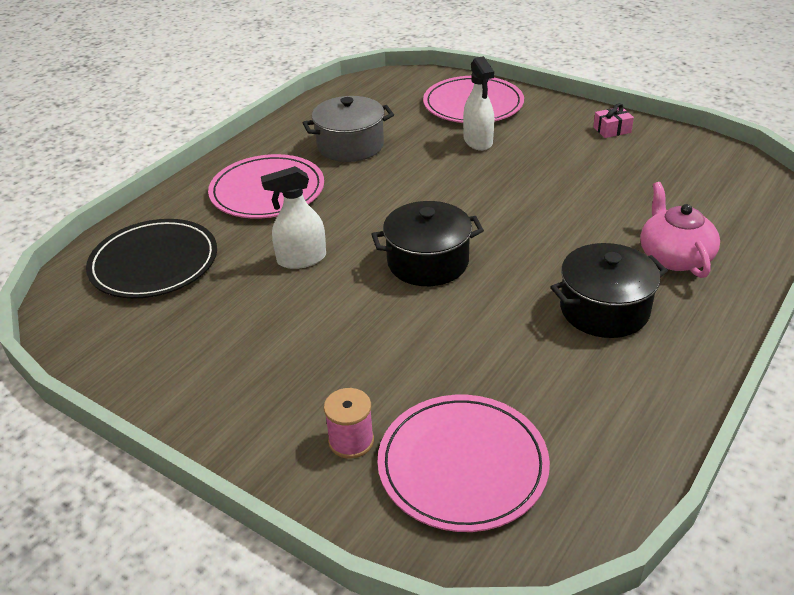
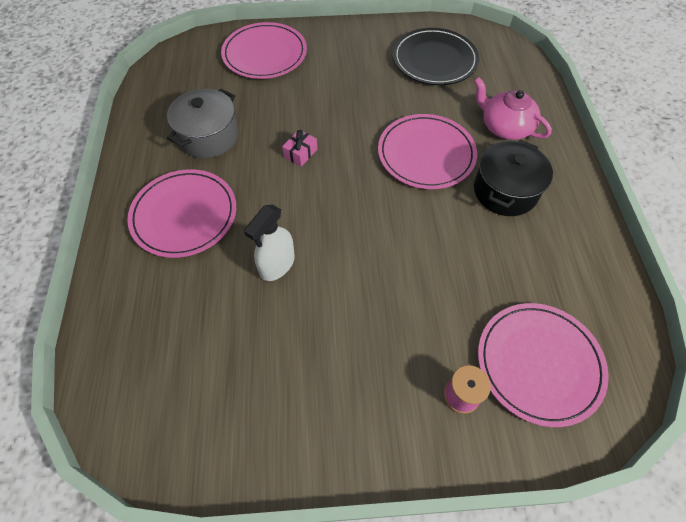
camera: 40 degrees left, 20 degrees up
black plate [86,219,217,299] -> black plate moved to [393,28,479,85]
black pot [371,201,484,286] -> none
white spray bottle [463,56,494,151] -> none
pink gift [593,103,634,138] -> pink gift moved to [282,130,317,167]
none -> pink plate [378,114,477,189]

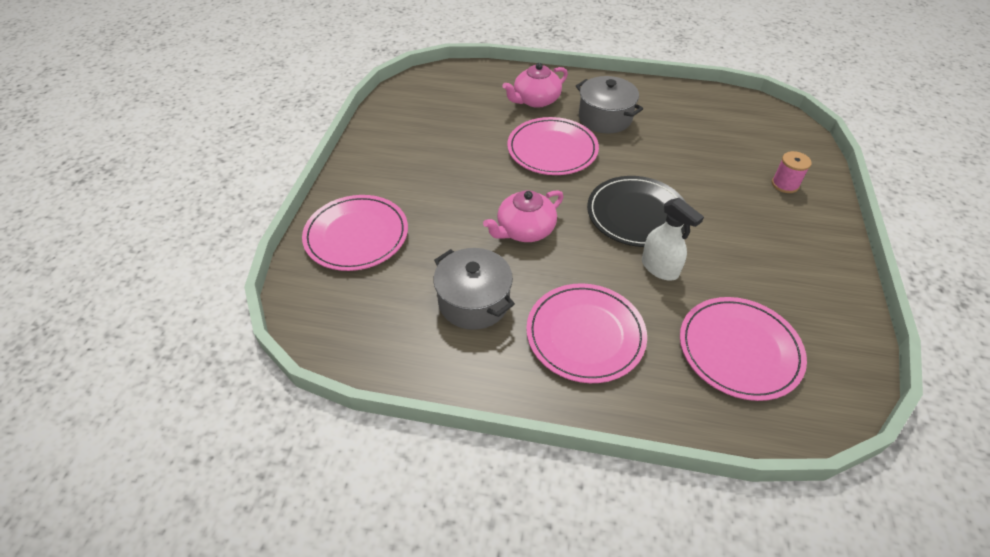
camera: 75 degrees left, 10 degrees down
pink gift [282,130,317,167] -> pink teapot [483,190,564,242]
black plate [393,28,479,85] -> black plate moved to [587,176,686,247]
black pot [474,140,553,216] -> grey pot [576,76,643,134]
pink plate [478,303,609,427] -> pink plate moved to [680,297,807,401]

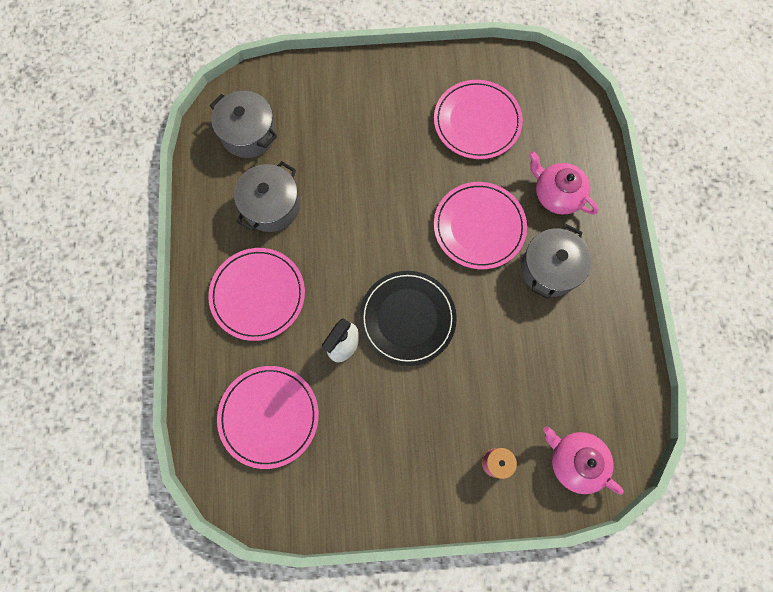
camera: 75 degrees right, 25 degrees up
pink plate [302,195,408,271] -> pink plate moved to [434,80,523,159]
pink teapot [483,190,564,242] -> pink teapot moved to [543,426,624,495]
none -> grey pot [210,91,277,158]

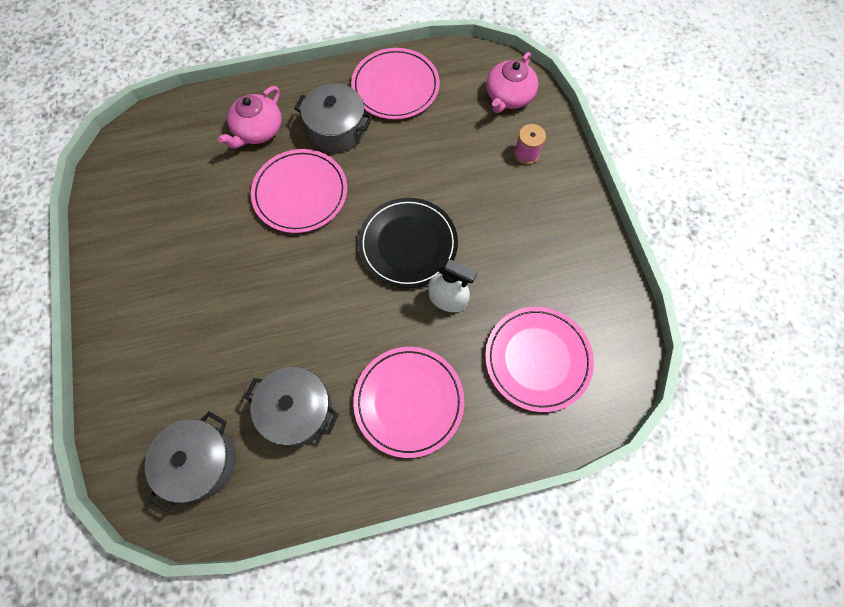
camera: 100 degrees left, 5 degrees down
pink plate [434,80,523,159] -> pink plate moved to [351,48,440,120]

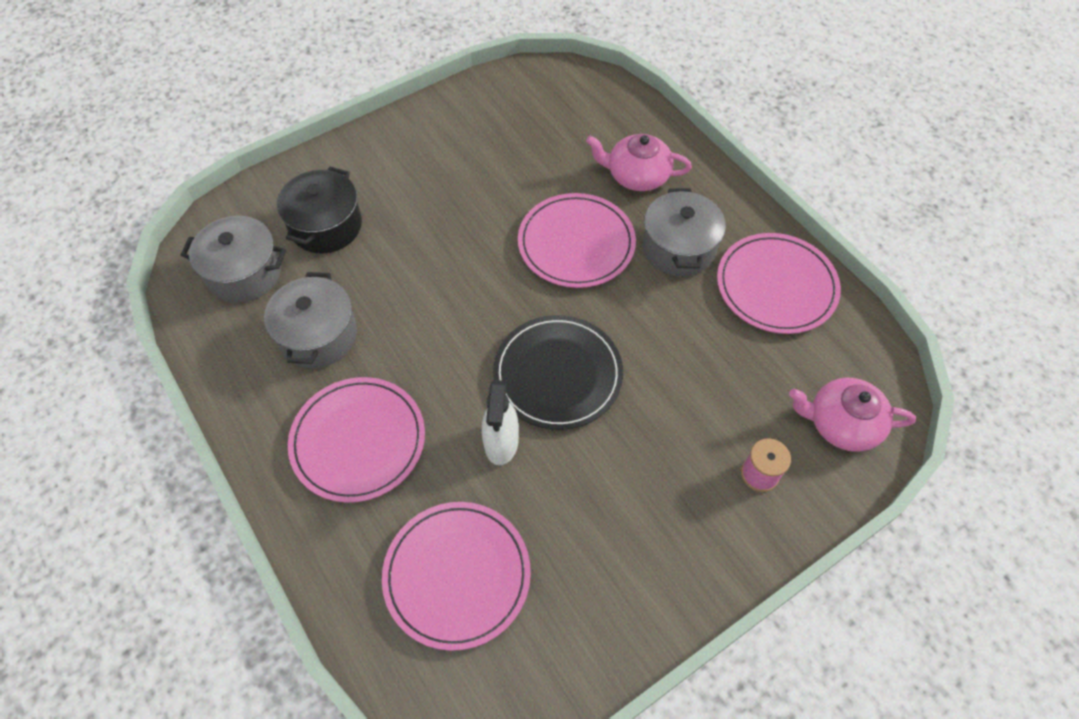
camera: 70 degrees right, 10 degrees down
none -> black pot [277,167,362,253]

